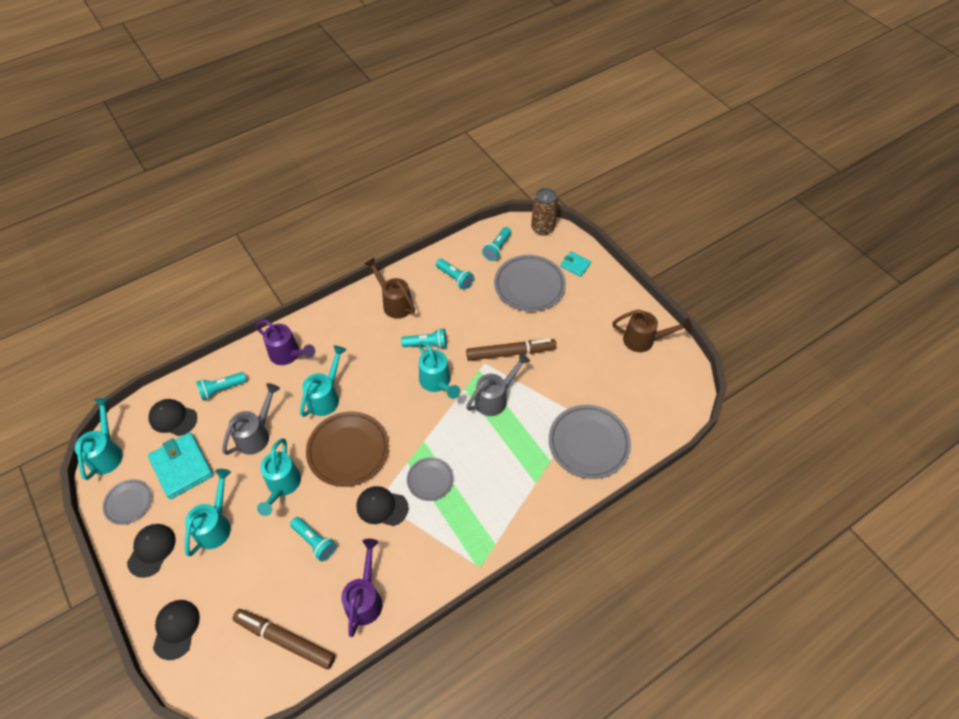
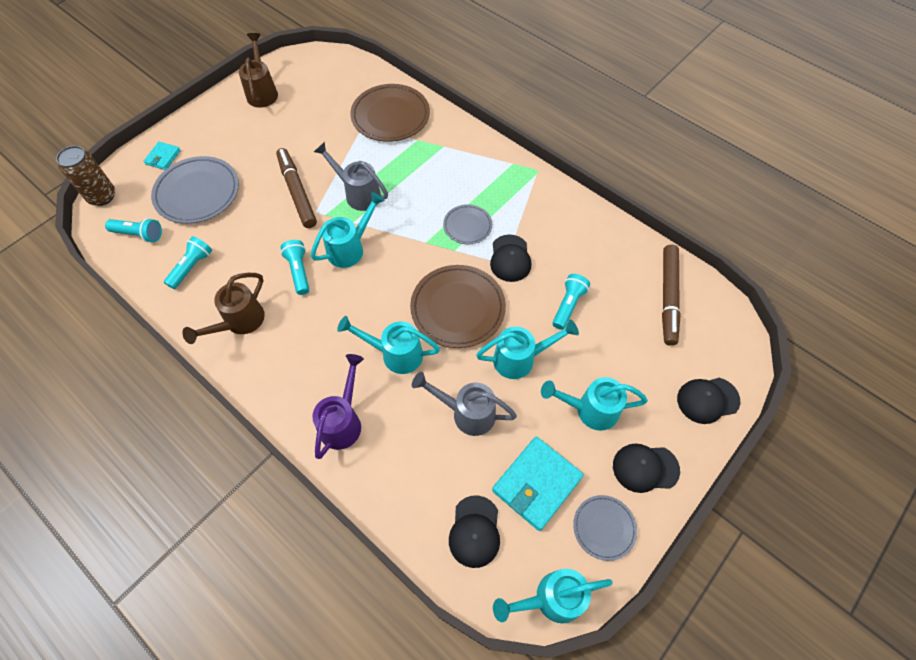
camera: 105 degrees left, 5 degrees up
turquoise flashlight [196,372,247,400] -> none
purple watering can [341,539,382,637] -> none
grey plate [549,405,631,479] -> brown plate [350,84,430,142]

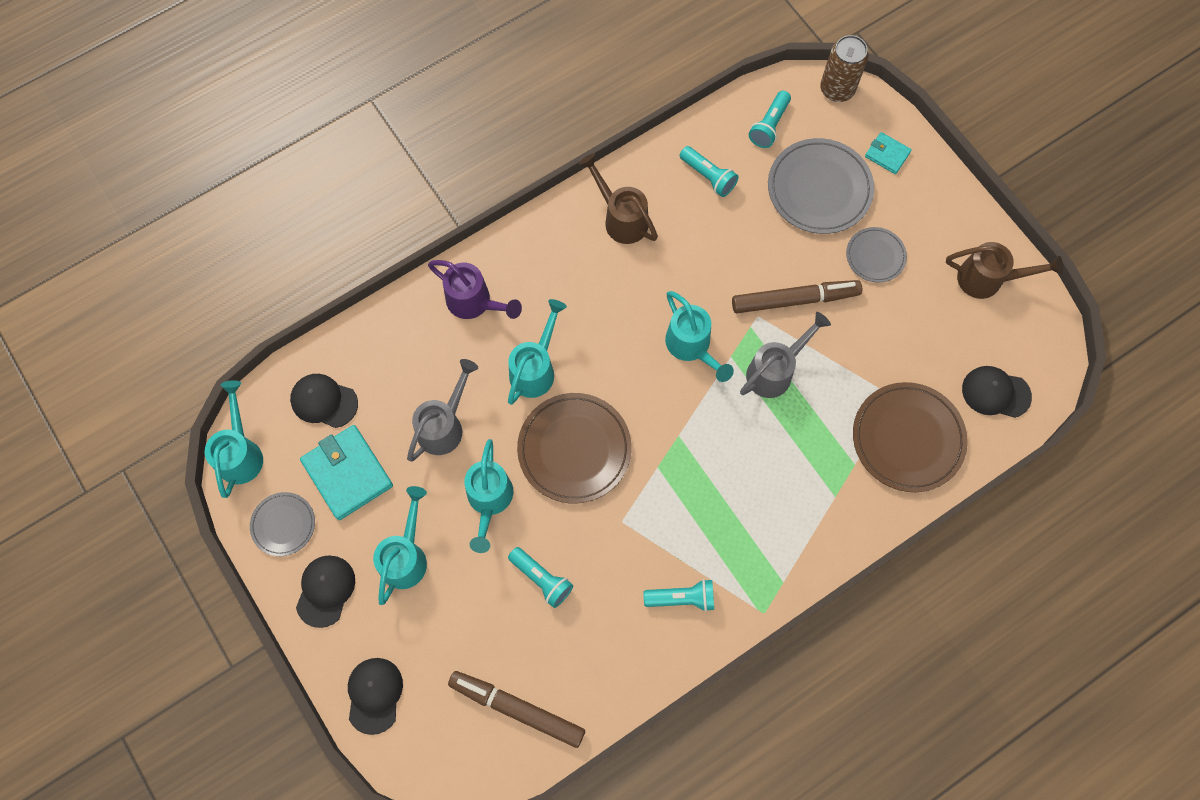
camera: 105 degrees right, 10 degrees up
turquoise flashlight [280,240,309,295] -> turquoise flashlight moved to [644,579,714,612]
grey plate [443,204,492,244] -> grey plate moved to [846,227,907,283]
black cap [490,234,531,282] -> black cap moved to [962,366,1032,418]

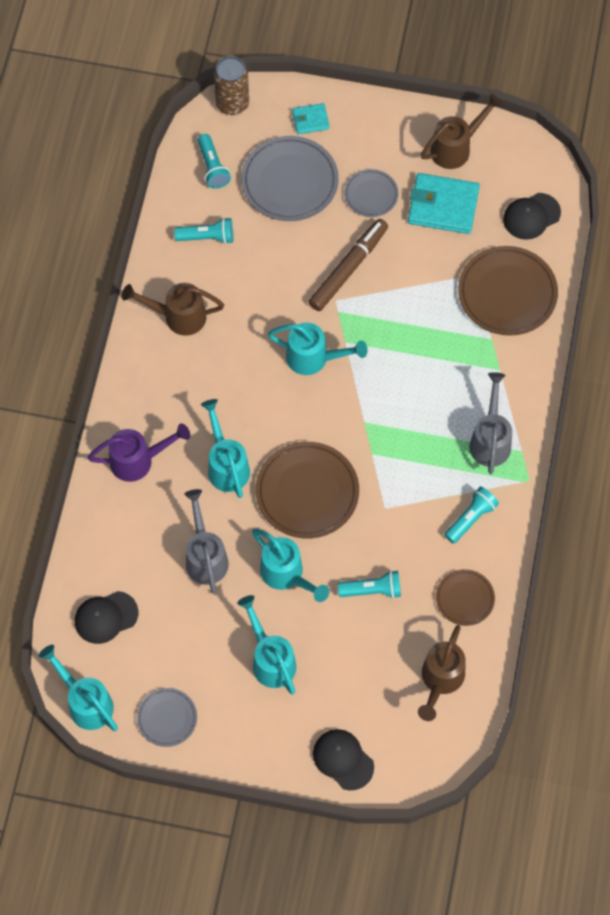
camera: 45 degrees left, 5 degrees down
black cap [296,555,355,628] -> none
turquoise wallet [300,425,393,520] -> turquoise wallet moved to [408,173,480,234]
brown marker [448,671,585,748] -> brown watering can [418,625,466,721]
grey watering can [740,312,831,398] -> grey watering can moved to [469,372,512,474]
none -> brown plate [436,569,495,626]

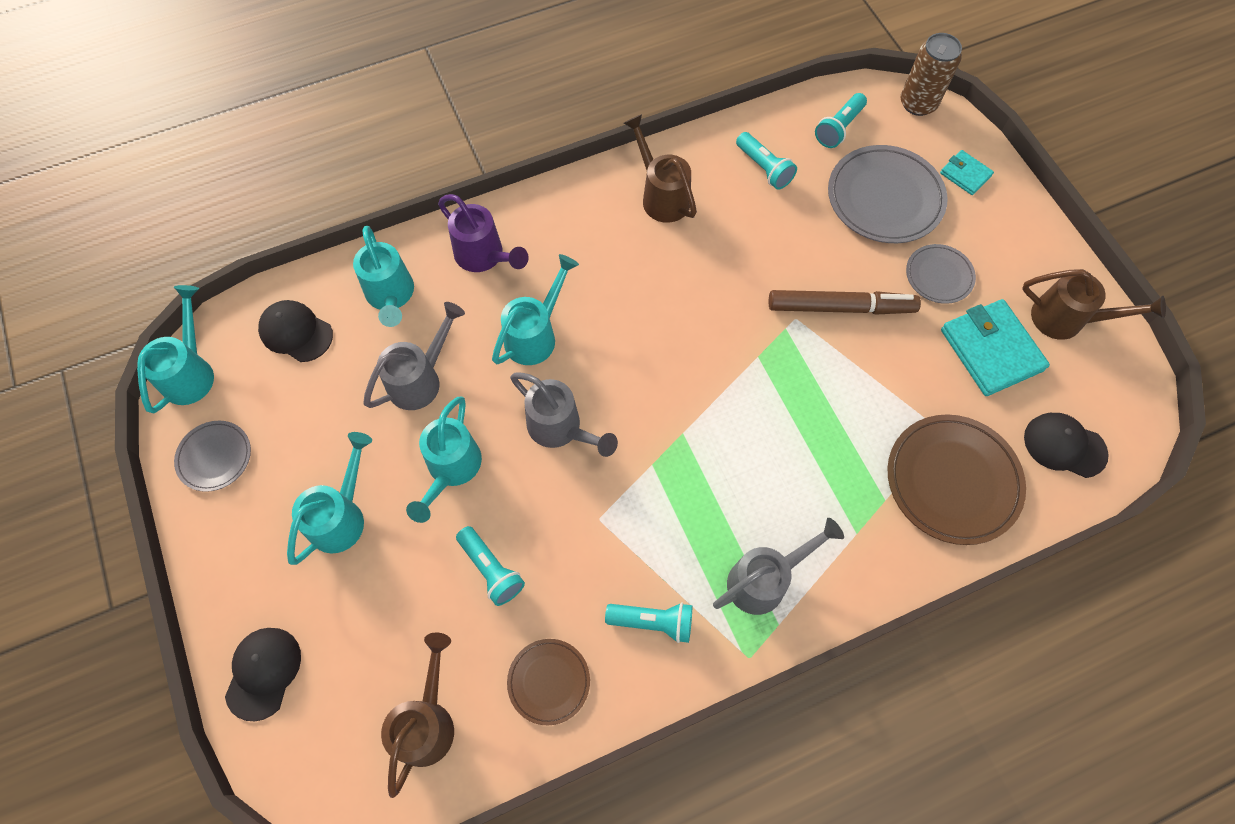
camera: 55 degrees right, 0 degrees up
brown plate [255,442,359,539] -> grey watering can [510,373,618,457]
turquoise watering can [268,322,368,375] -> turquoise watering can moved to [353,226,414,327]
brown watering can [418,625,466,721] -> brown watering can turned 120 degrees clockwise [381,632,454,798]

